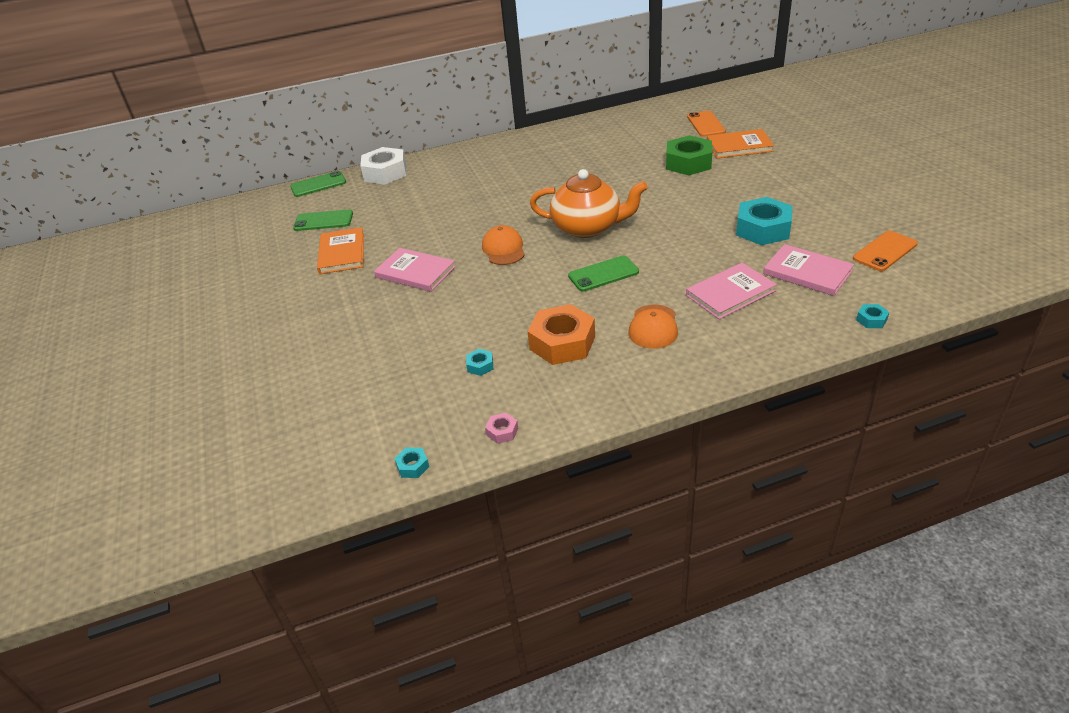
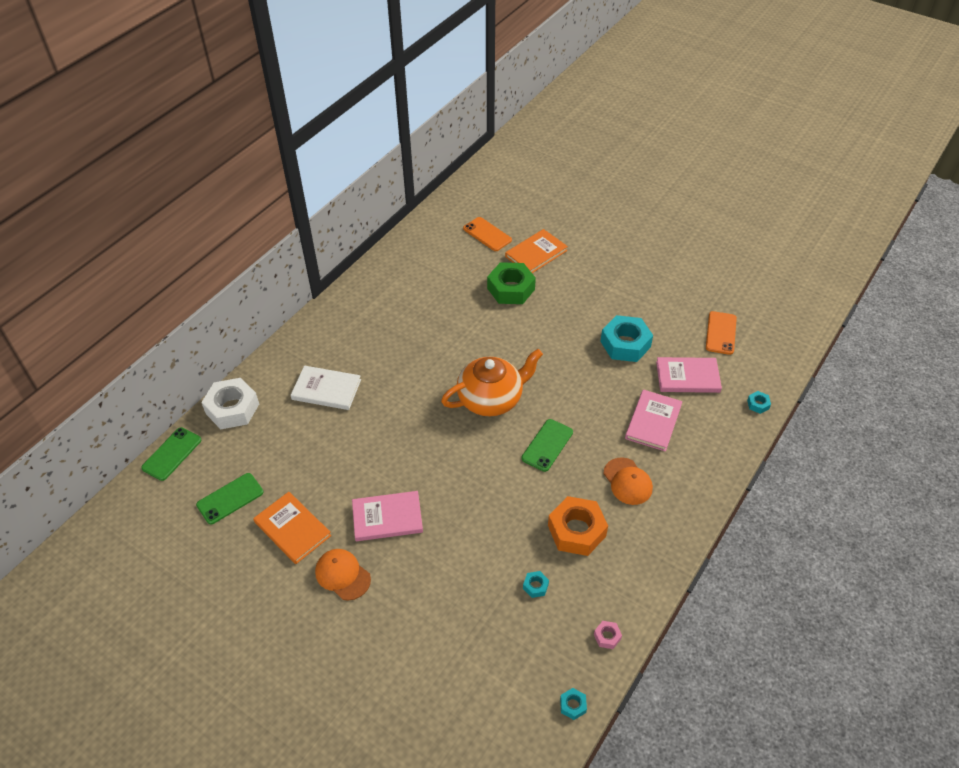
camera: 40 degrees left, 10 degrees up
orange cap [482,225,525,265] -> orange cap moved to [315,549,371,601]
none -> white book [291,366,361,410]

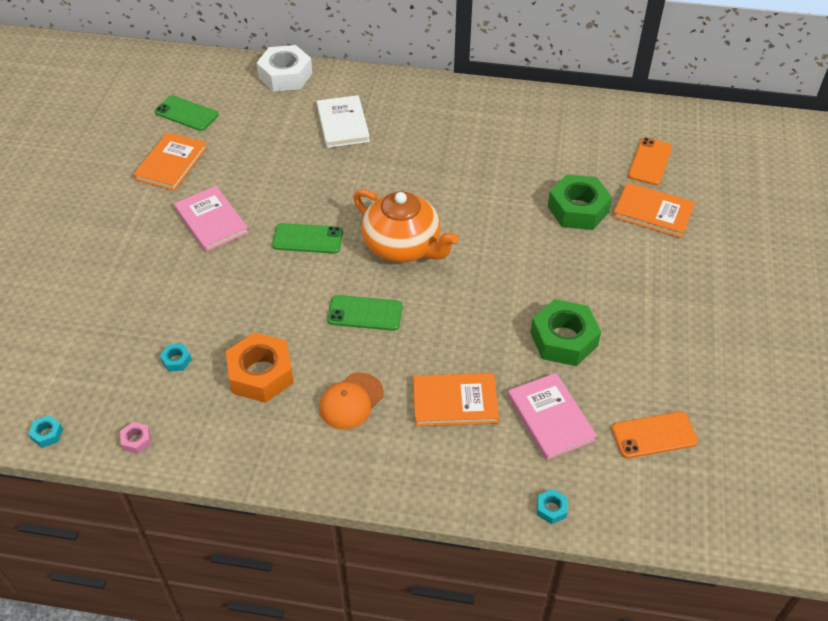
camera: 65 degrees right, 0 degrees up
green phone [141,427,201,481] -> green phone moved to [272,223,343,254]
orange cap [315,549,371,601] -> none
turquoise nut [600,315,653,362] -> green nut [530,299,601,366]
pink book [625,390,682,452] -> orange book [413,373,499,426]

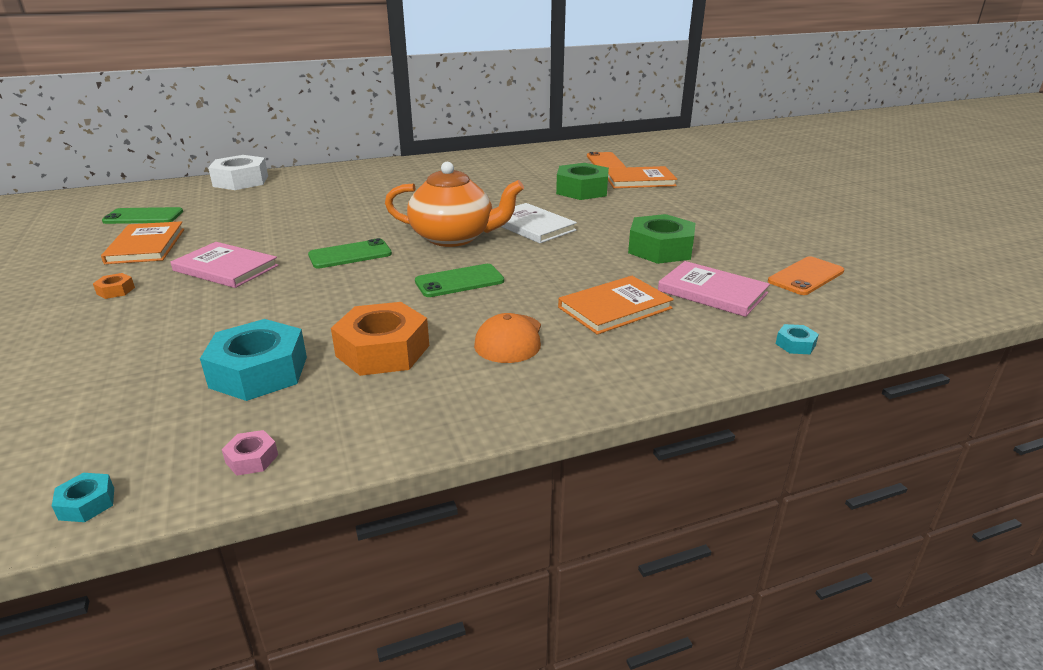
camera: 30 degrees left, 20 degrees down
turquoise nut [160,344,192,372] -> turquoise nut [200,319,307,401], size x2.32
white book [317,95,370,148] -> white book moved to [501,203,577,243]
none -> orange nut [93,273,135,299]

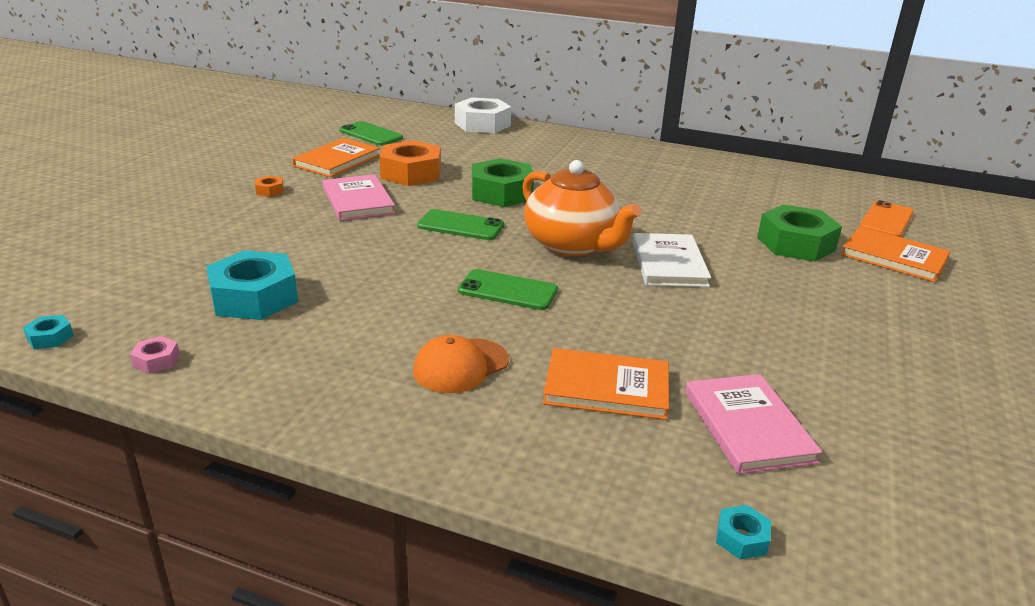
camera: 40 degrees right, 0 degrees up
orange nut [331,302,429,376] -> orange nut moved to [379,140,441,186]
green nut [628,214,695,264] -> green nut moved to [472,158,534,207]
orange phone [768,256,844,295] -> none

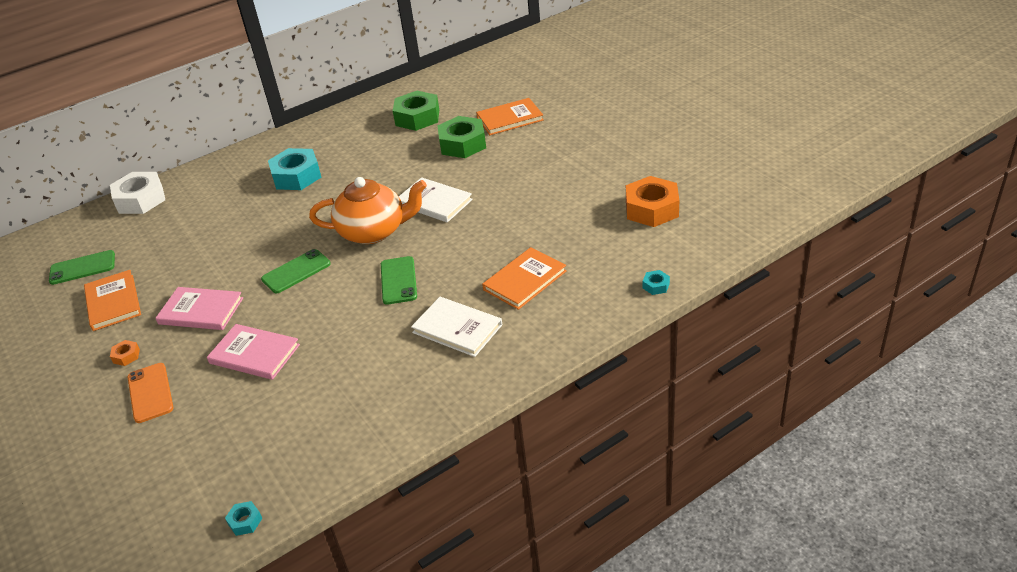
camera: 50 degrees left, 10 degrees up
pink nut [130,336,180,374] -> none
turquoise nut [206,250,298,320] -> turquoise nut moved to [268,148,321,190]
orange nut [379,140,441,186] -> orange nut moved to [626,176,679,227]
orange cap [413,335,509,393] -> white book [411,297,502,357]
green phone [458,269,558,310] -> green phone turned 60 degrees counterclockwise [381,256,417,305]
green nut [472,158,534,207] -> green nut moved to [393,91,439,131]
pink book [685,374,822,474] -> pink book moved to [207,324,300,380]
orange phone [860,200,914,237] -> orange phone moved to [128,363,173,423]

